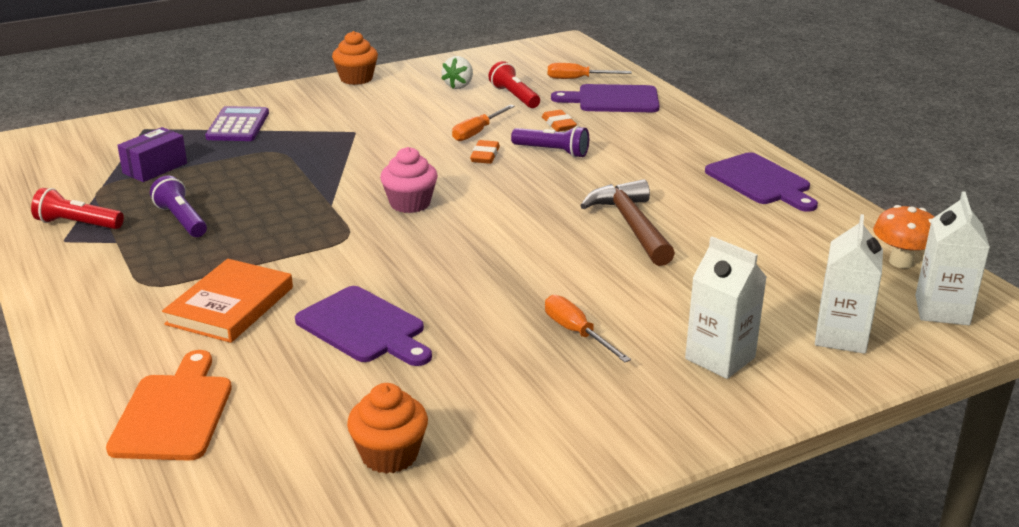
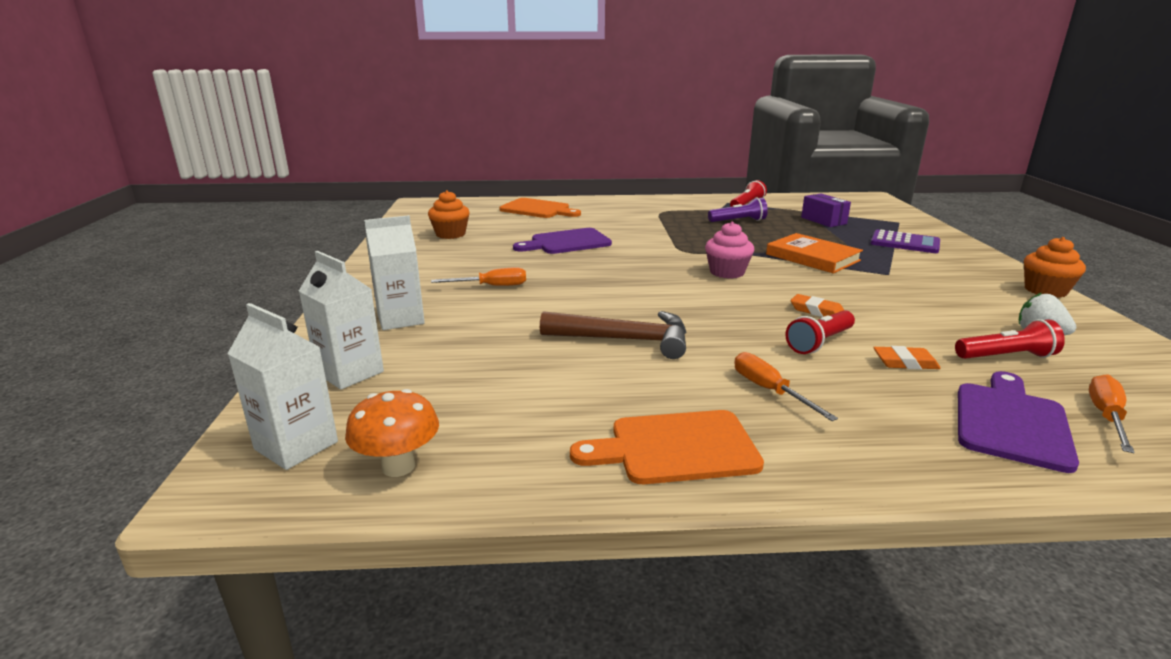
camera: 115 degrees right, 5 degrees down
orange book [162,259,293,343] -> orange book moved to [766,233,863,274]
orange screwdriver [452,104,515,141] -> orange screwdriver moved to [734,352,838,421]
purple flashlight [511,126,589,158] -> red flashlight [785,310,855,354]
purple cutting board [705,152,818,212] -> orange cutting board [570,410,764,484]

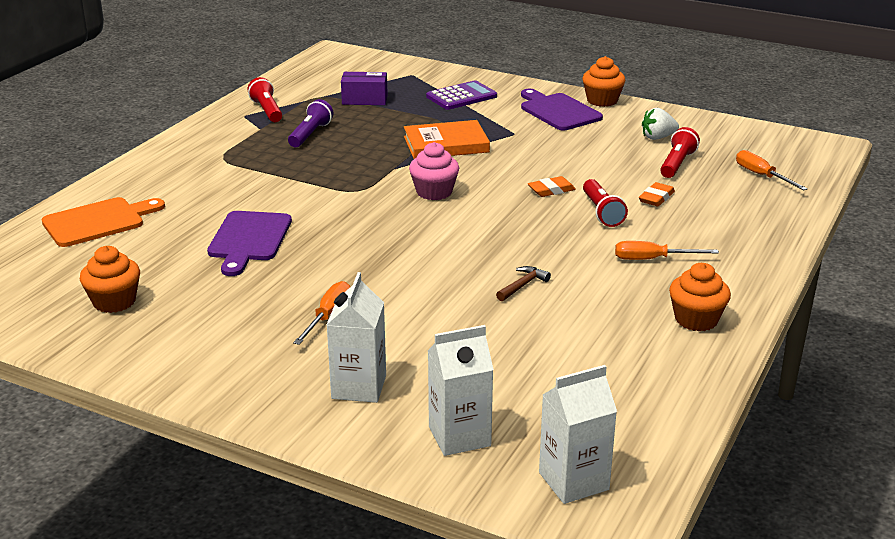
camera: 60 degrees left, 5 degrees up
orange mushroom [345,389,439,477] -> none
brown hammer [540,311,686,359] -> brown hammer [496,266,551,301], size x0.47
orange cutting board [570,410,764,484] -> orange cupcake [669,263,731,332]
purple cutting board [958,371,1079,473] -> purple cutting board moved to [521,89,603,130]

